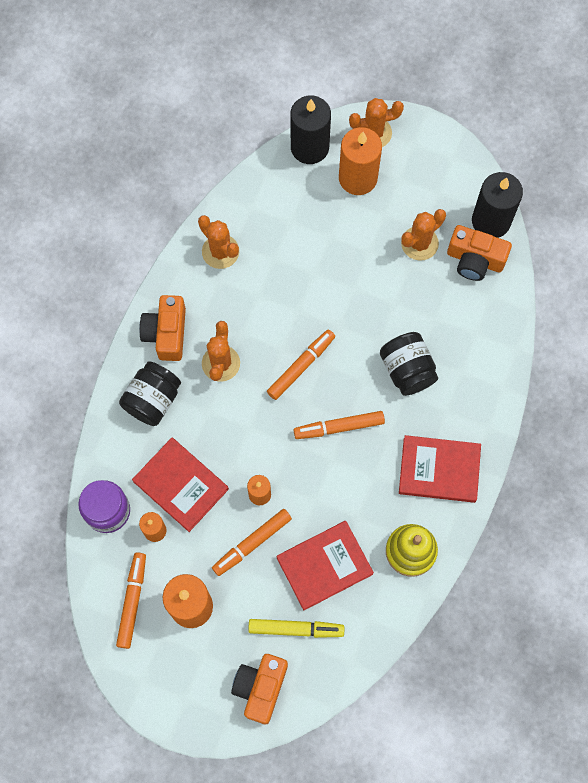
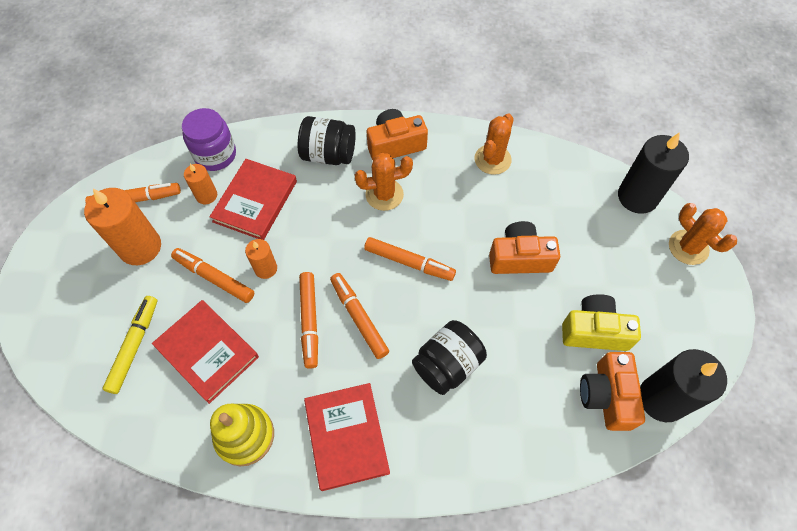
camera: 70 degrees right, 10 degrees down
orange camera [231,654,288,724] -> orange camera moved to [489,221,560,274]
yellow marker [248,619,344,638] -> yellow marker turned 150 degrees counterclockwise [103,296,157,394]
orange candle [339,127,382,195] -> none
orange cactus [401,209,446,260] -> yellow camera [562,294,641,351]
none -> orange marker [299,272,318,369]

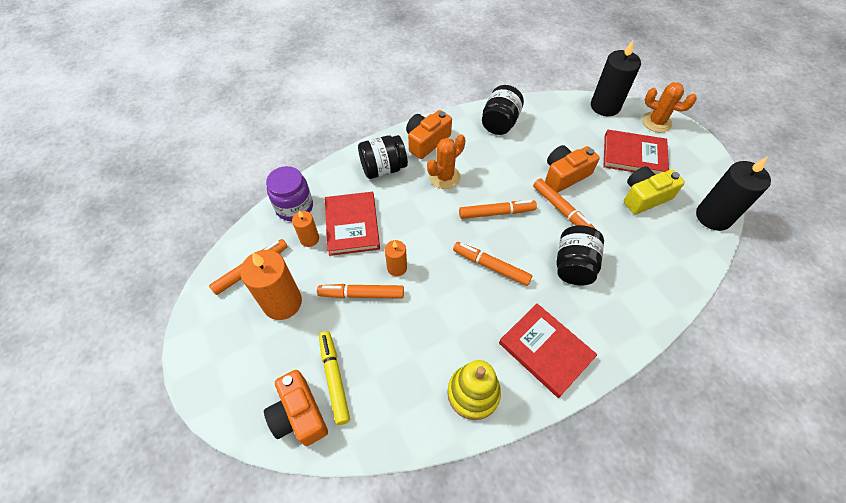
camera: 30 degrees left, 5 degrees down
red book [152,300,259,404] -> red book moved to [604,130,669,175]
orange marker [299,272,318,369] -> orange marker moved to [533,178,595,228]
orange cactus [474,113,514,175] -> black jar [482,85,524,135]
orange camera [580,352,645,431] -> orange camera moved to [264,370,328,446]

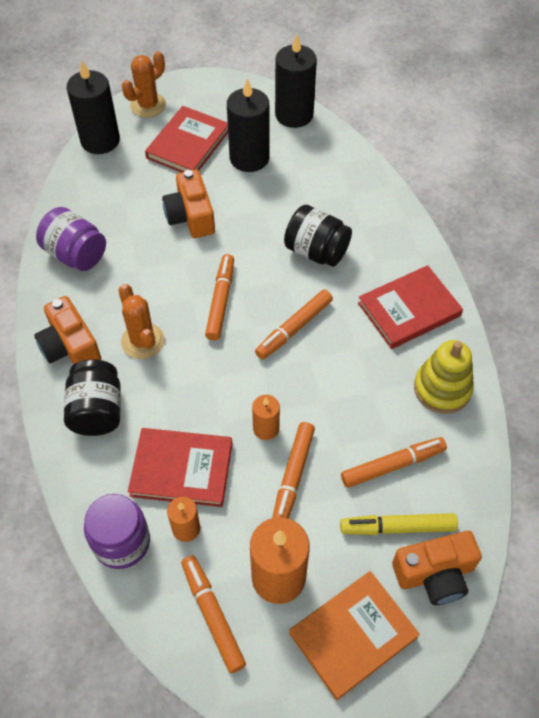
camera: 75 degrees left, 0 degrees up
black jar [482,85,524,135] -> purple jar [36,207,106,271]
orange marker [533,178,595,228] -> orange marker moved to [341,437,447,488]
yellow camera [624,166,685,214] -> black candle [227,78,269,172]
none -> orange book [289,571,420,701]

